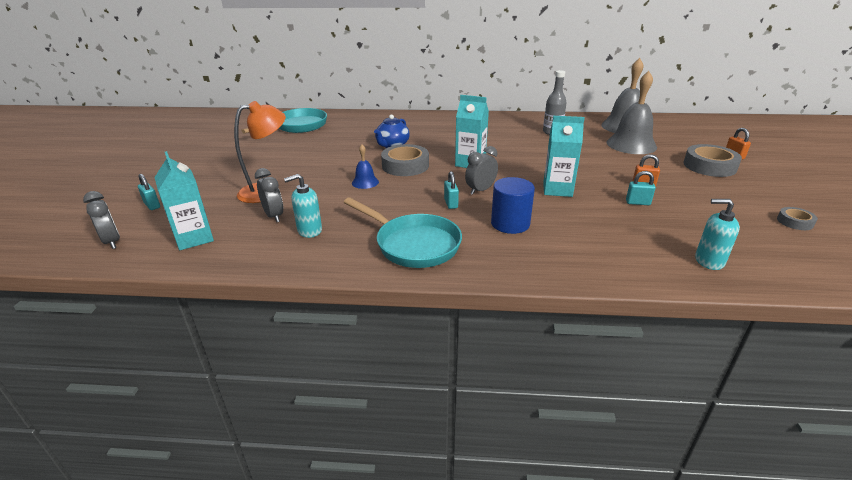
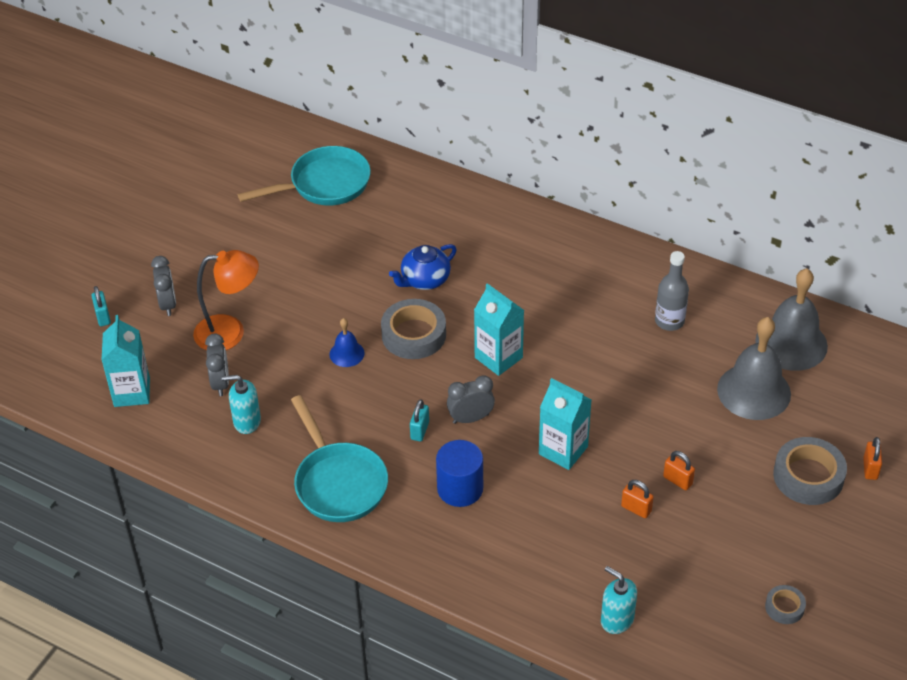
camera: 25 degrees right, 15 degrees up
grey clock [83,191,120,249] -> grey clock moved to [151,256,176,316]
turquoise padlock [626,171,656,205] -> orange padlock [621,480,653,518]

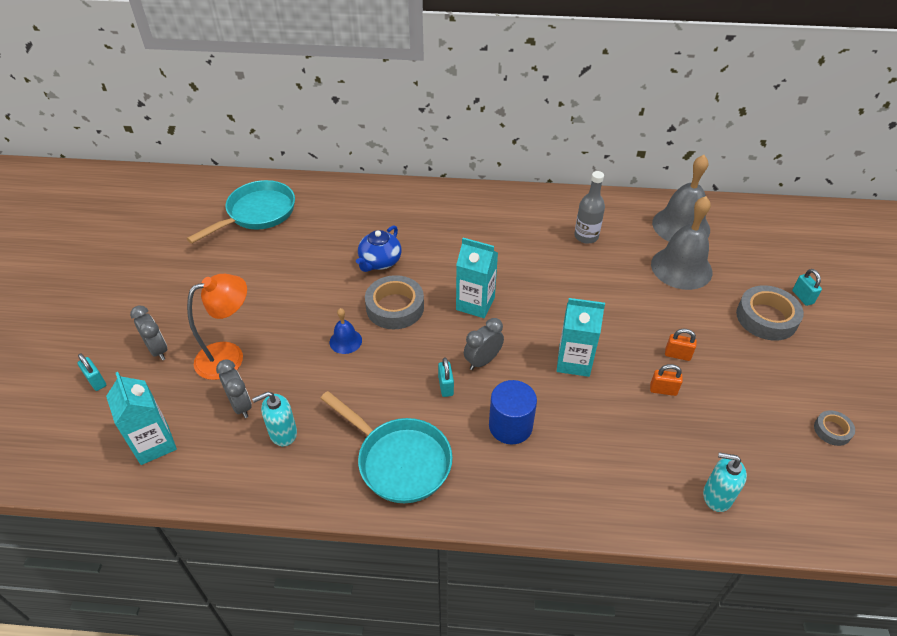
camera: 25 degrees left, 0 degrees up
orange padlock [863,437,882,480] -> turquoise padlock [792,269,822,306]

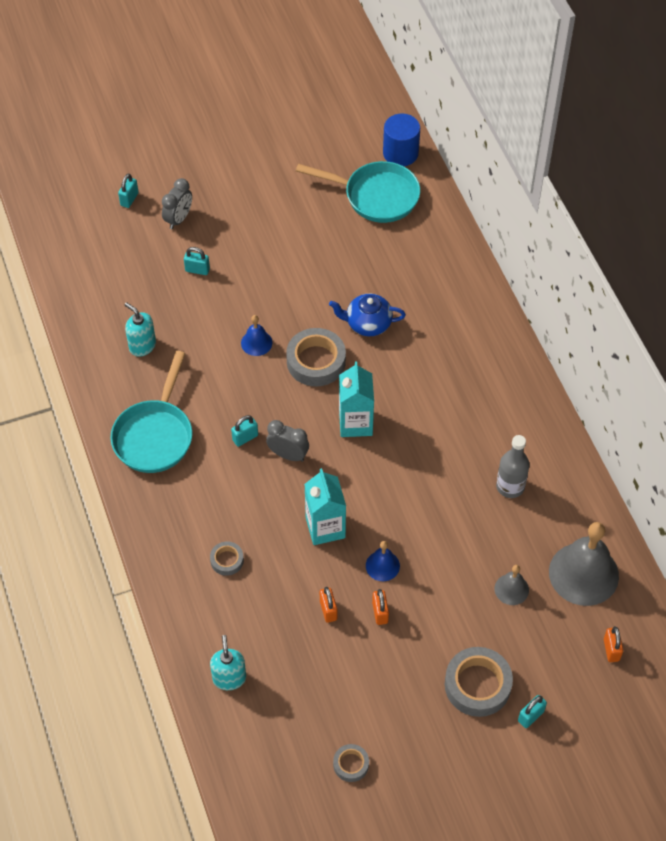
camera: 65 degrees right, 10 degrees up
turquoise carton [106,372,177,465] -> none
orange lamp [187,274,247,380] -> turquoise padlock [184,247,210,275]
grey clock [216,359,252,418] -> none
blue cylinder [489,380,537,444] -> blue cylinder moved to [383,113,420,166]
grey bell [651,196,712,290] -> grey bell [494,565,529,605], size x0.49
none -> grey tape [210,542,244,576]
none -> blue bell [366,541,400,581]
none -> orange padlock [604,626,623,662]

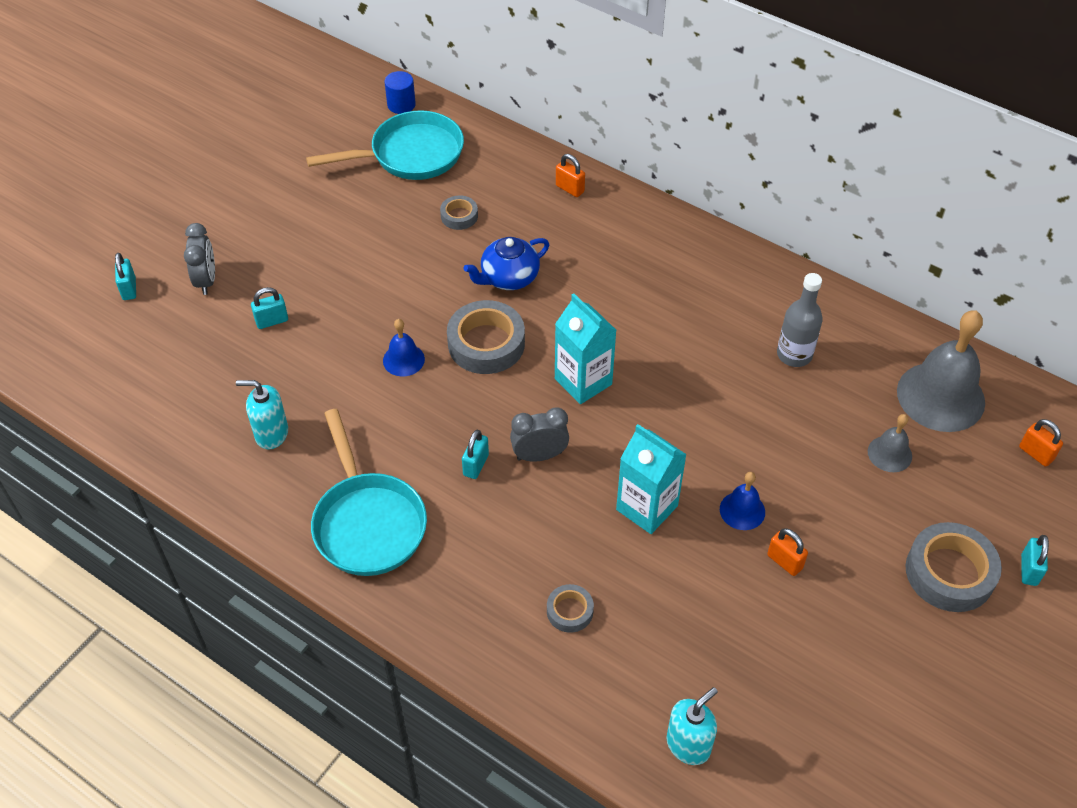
camera: 35 degrees left, 5 degrees down
turquoise soap dispenser [210,635,246,690] -> turquoise soap dispenser turned 90 degrees clockwise [667,687,718,765]
orange padlock [320,587,337,623] -> orange padlock moved to [556,154,585,197]
grey tape [333,744,369,782] -> grey tape moved to [440,196,478,230]
blue cylinder [383,113,420,166] -> blue cylinder [385,71,416,114], size x0.65

